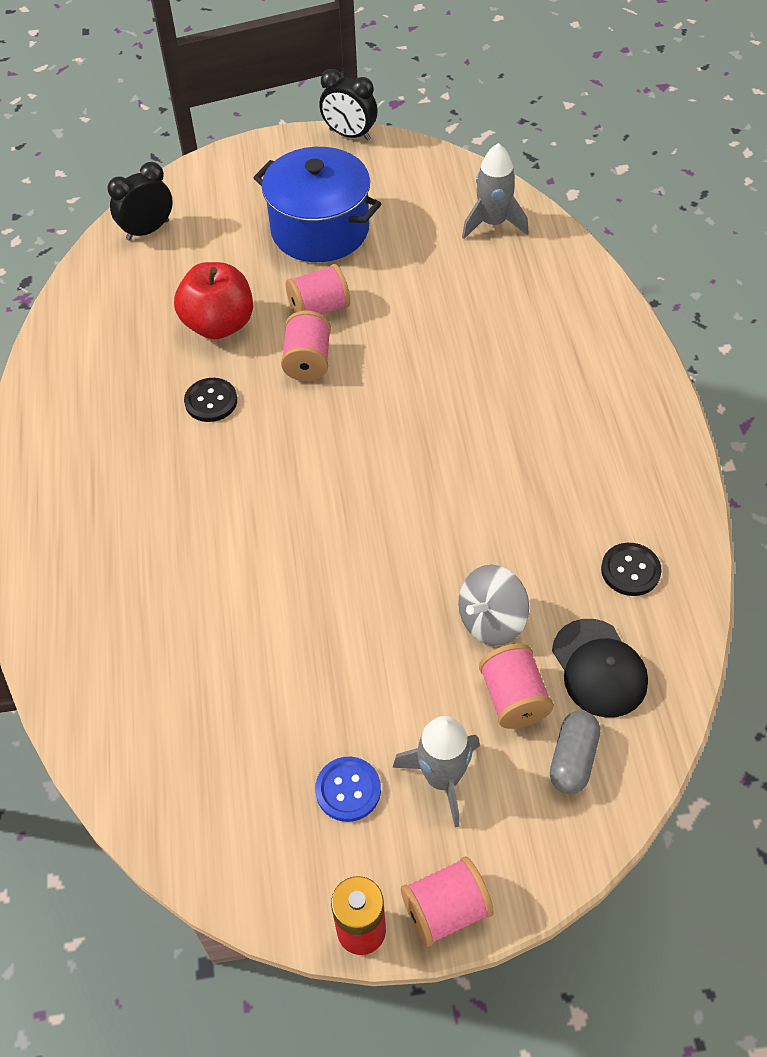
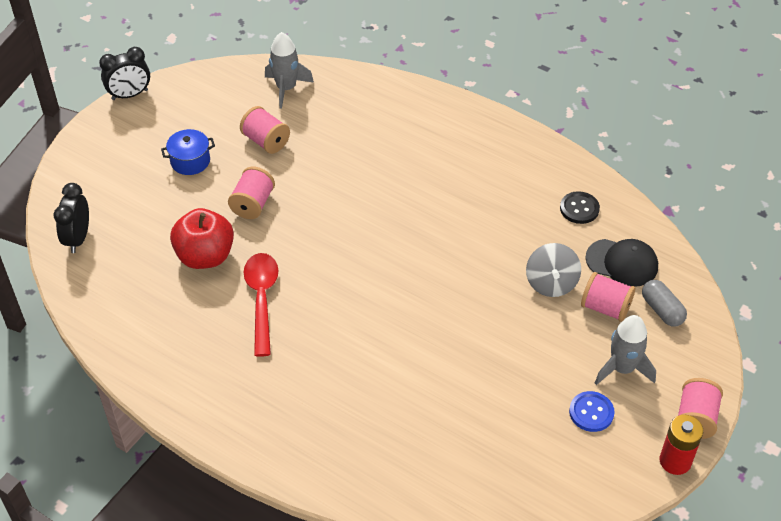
camera: 50 degrees left, 5 degrees down
black button [184,378,237,422] -> red spoon [244,253,278,357]
blue pot [253,147,381,262] -> blue pot [161,129,215,175], size x0.50
pink spool [281,311,331,381] -> pink spool moved to [240,106,290,154]

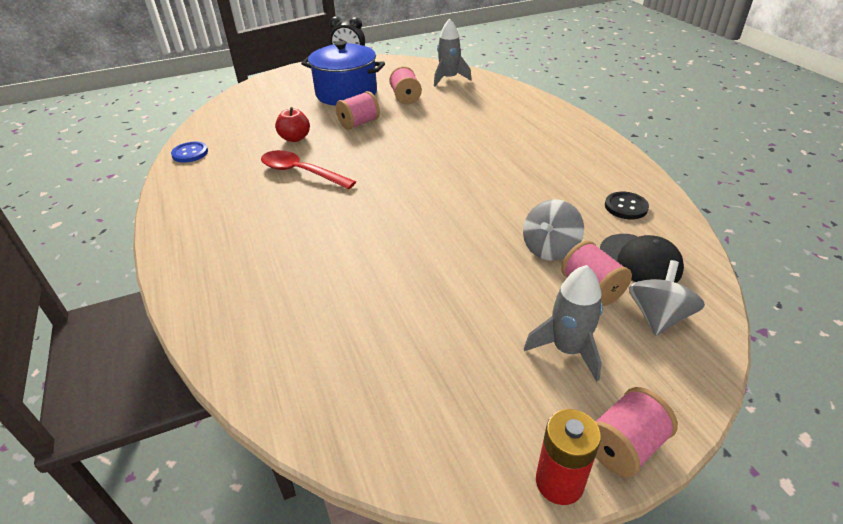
camera: 35 degrees right, 10 degrees down
black clock [54,183,89,253] -> none
blue pot [161,129,215,175] -> blue pot [301,41,385,106], size x1.99
red apple [170,208,234,269] -> red apple [275,107,310,142], size x0.65
red spoon [244,253,278,357] -> red spoon turned 90 degrees counterclockwise [261,150,356,189]
blue button [569,391,615,432] -> blue button moved to [171,142,208,163]
grey capsule [642,280,687,327] -> grey spinning top [629,260,705,336]

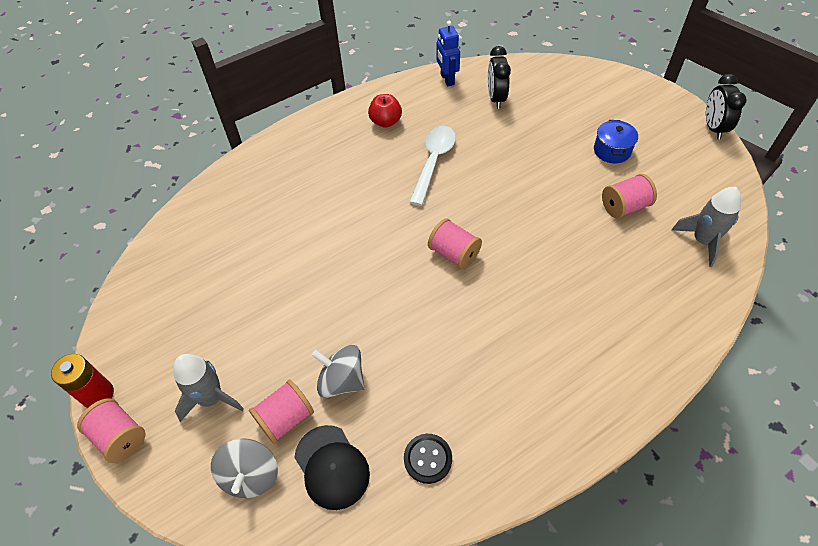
camera: 80 degrees right, 15 degrees up
blue button [171,142,208,163] -> blue robot [436,21,460,86]
red spoon [261,150,356,189] -> white spoon [409,126,456,206]
red apple [275,107,310,142] -> red apple moved to [368,94,402,128]
blue pot [301,41,385,106] -> blue pot [594,120,638,163], size x0.50
pink spool [336,91,380,130] -> pink spool moved to [428,218,482,270]
black cap [600,234,684,283] -> black cap turned 75 degrees counterclockwise [295,425,370,510]
grey spinning top [629,260,705,336] -> grey spinning top turned 75 degrees clockwise [211,438,278,498]
none -> black clock [488,46,511,109]

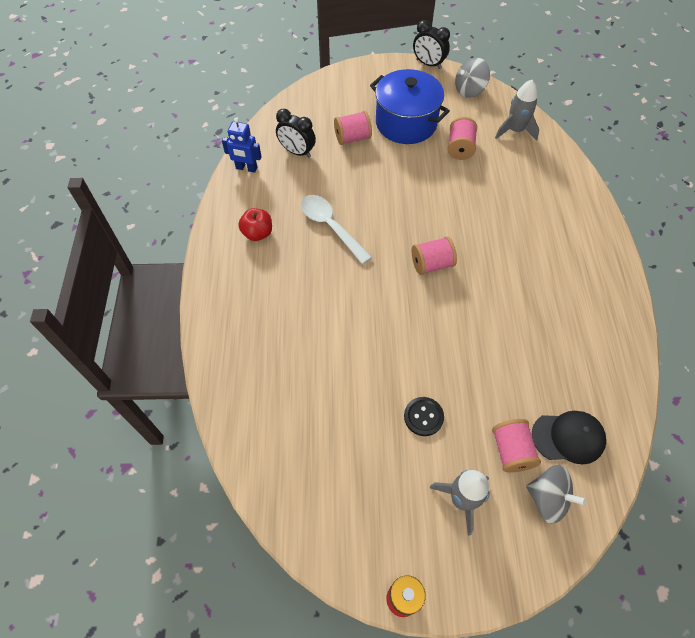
camera: 60 degrees left, 5 degrees up
pink spool [77,398,146,463] -> pink spool moved to [334,111,372,145]
grey spinning top [312,345,365,398] -> grey spinning top moved to [455,58,490,98]
black button [404,434,452,484] -> black button moved to [404,397,444,436]
blue pot [594,120,638,163] -> blue pot [370,69,450,144], size x1.99

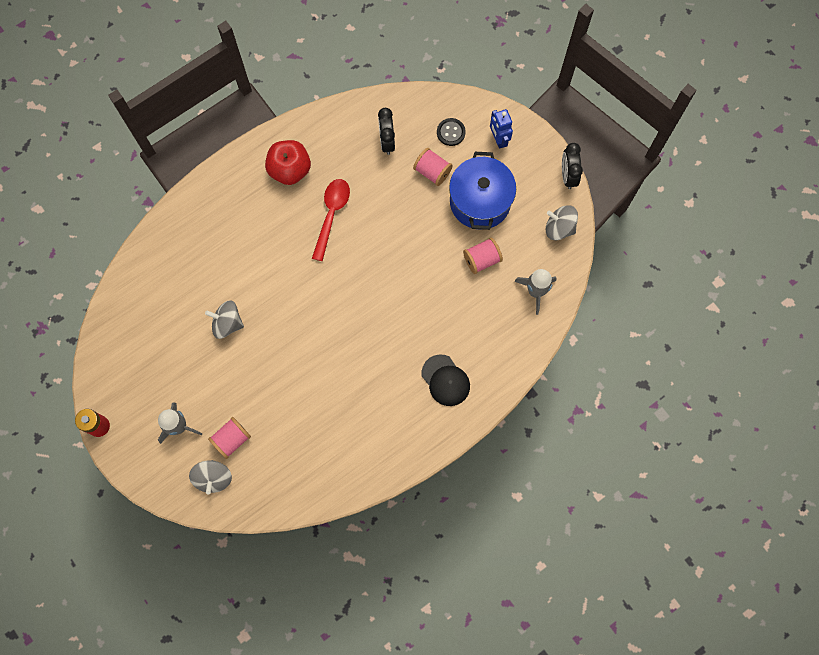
camera: 55 degrees right, 15 degrees up
blue robot [222,117,261,173] -> blue robot moved to [490,109,513,149]
red apple [238,208,272,241] -> red apple [265,140,311,185], size x1.55
white spoon [301,195,372,264] -> red spoon [312,179,350,261]
black button [404,397,444,436] -> black button moved to [437,118,466,146]
pink spool [412,236,457,275] -> none
black cap [532,411,606,464] -> black cap moved to [422,354,470,406]
none -> grey spinning top [205,301,244,339]

